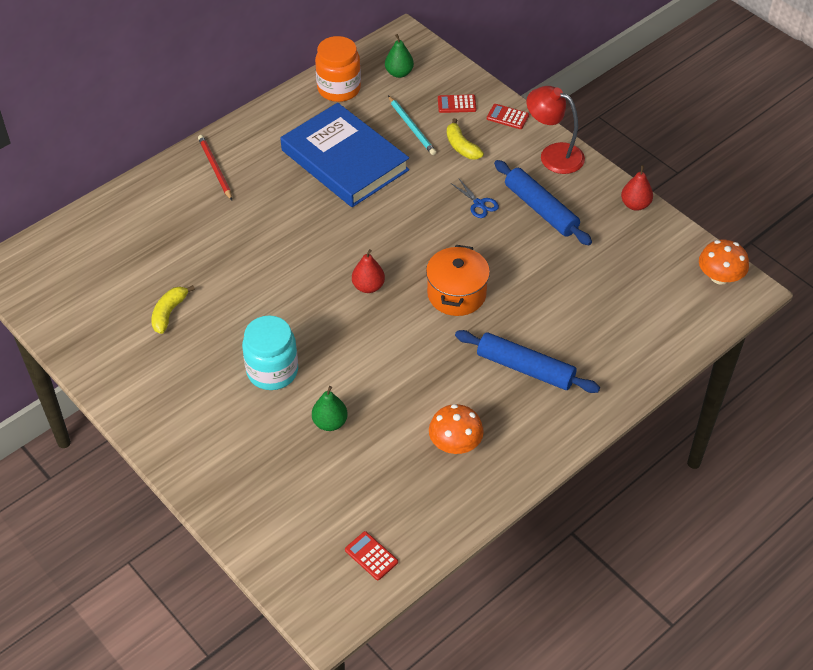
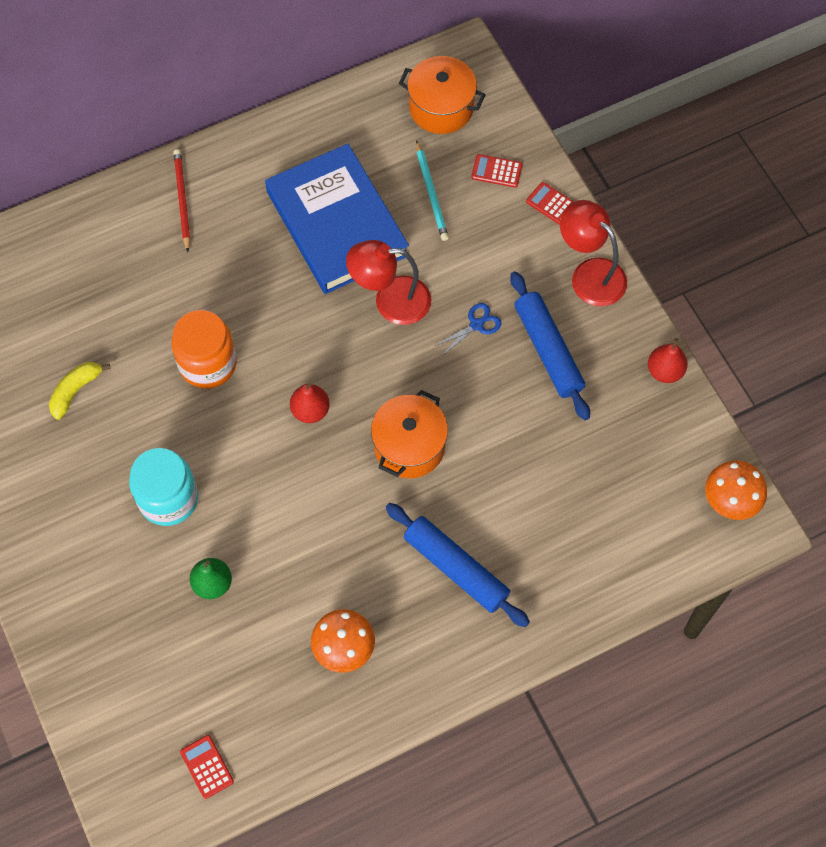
camera: 15 degrees right, 15 degrees up
orange jar [315,36,361,102] -> orange jar moved to [171,310,237,389]
green pear [385,34,414,78] -> orange pot [399,56,486,134]
yellow banana [447,118,484,159] -> none
blue scissors [451,179,499,218] -> blue scissors turned 105 degrees counterclockwise [435,303,501,356]
none -> red lamp [346,240,431,325]

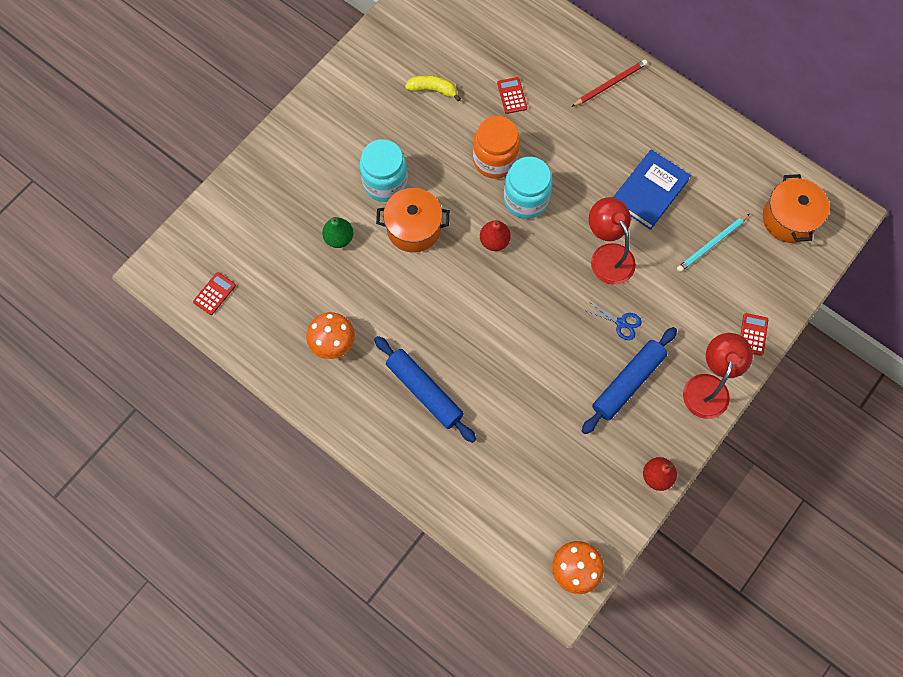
camera: 65 degrees right, 5 degrees up
blue book [265,144,409,294] -> blue book [613,149,691,230], size x0.64
orange pot [371,390,448,478] -> orange pot moved to [376,188,450,253]
blue rolling pin [386,503,530,627] -> blue rolling pin turned 60 degrees counterclockwise [374,336,476,443]
red calculator [471,154,522,188] -> red calculator moved to [497,77,527,114]
none -> turquoise jar [504,157,553,219]

